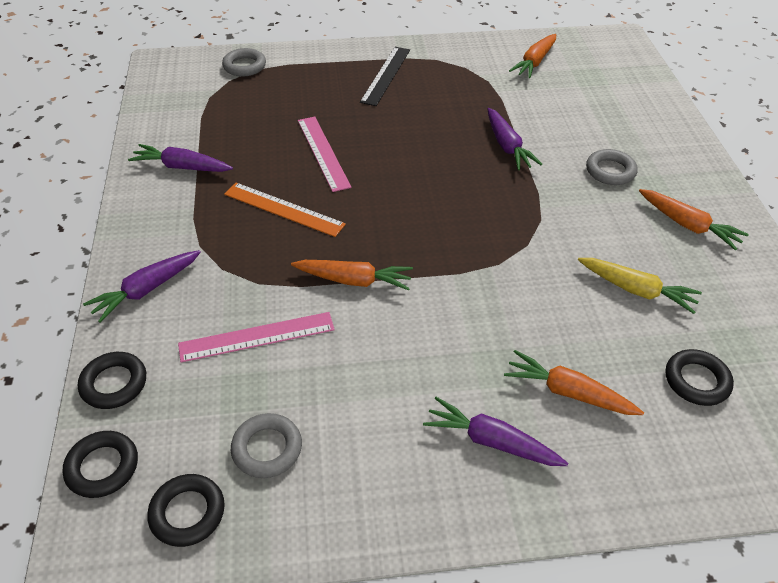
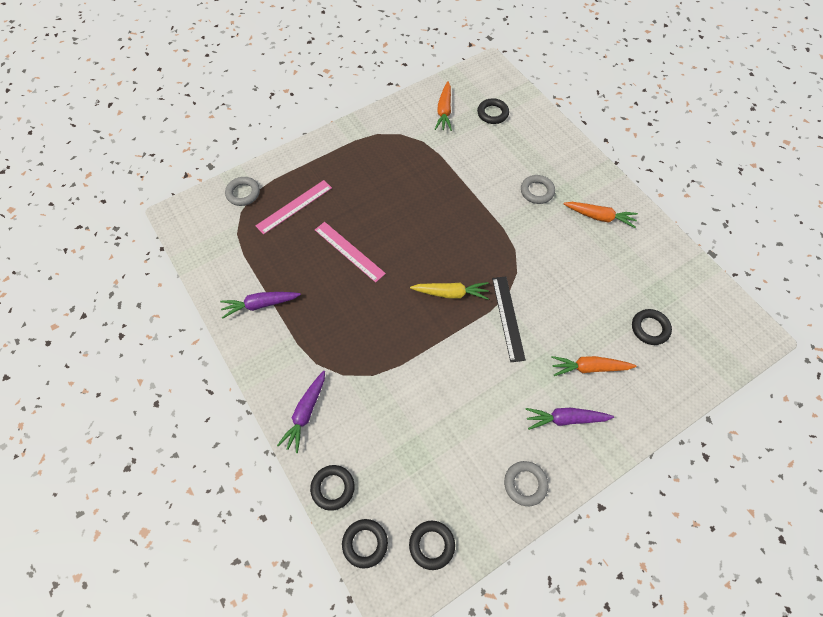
camera: 25 degrees left, 15 degrees up
pink ruler [178,312,335,362] -> pink ruler moved to [256,180,332,234]
orange ruler [224,183,346,237] -> none
grey ring [231,413,302,478] -> grey ring moved to [504,461,549,506]
orange carrot [291,260,413,291] -> none
black ruler [360,47,410,106] -> black ruler moved to [492,276,526,362]
purple carrot [488,108,542,170] -> none
yellow carrot [578,258,702,314] -> yellow carrot moved to [410,282,489,300]
none -> black ring [477,98,509,124]

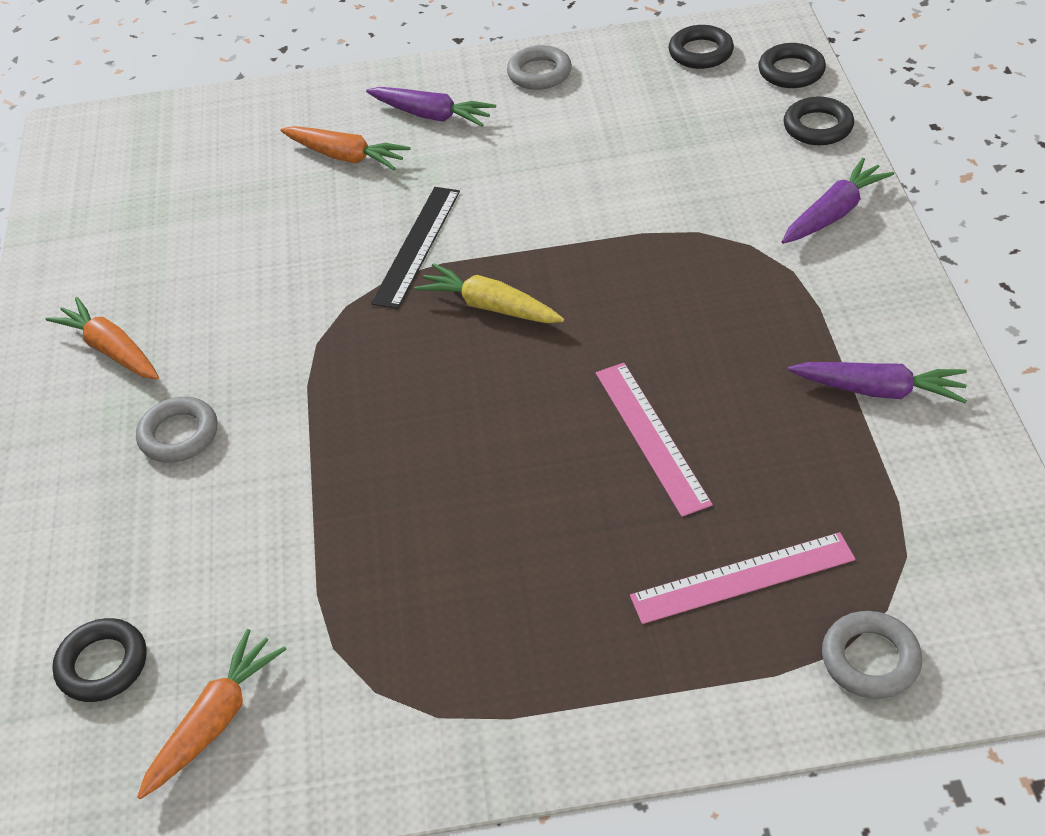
camera: 150 degrees left, 15 degrees down
black ring [632,309,672,345] -> none

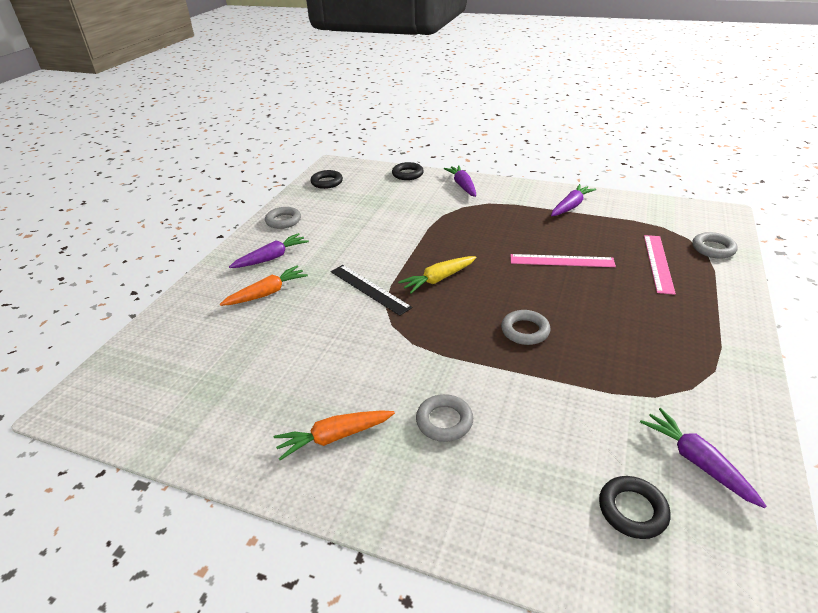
camera: 65 degrees left, 10 degrees down
orange carrot [137,629,287,799] -> purple carrot [640,408,766,508]
black ring [758,43,826,88] -> none
none -> grey ring [501,310,551,345]

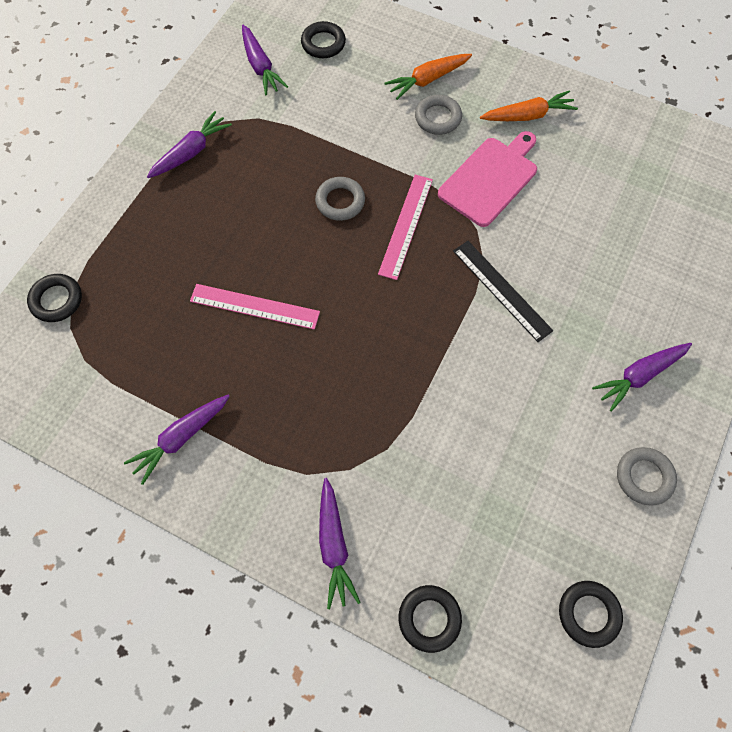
camera: 175 degrees left, 30 degrees up
orange carrot [220,266,308,306] -> orange carrot moved to [384,54,472,100]
yellow carrot [398,256,476,294] -> none
pink ruler [644,235,676,295] -> pink ruler moved to [378,175,433,280]
grey ring [692,232,738,259] -> black ring [27,274,82,322]
none -> purple carrot [147,111,232,178]
none -> pink cutting board [438,131,537,227]

